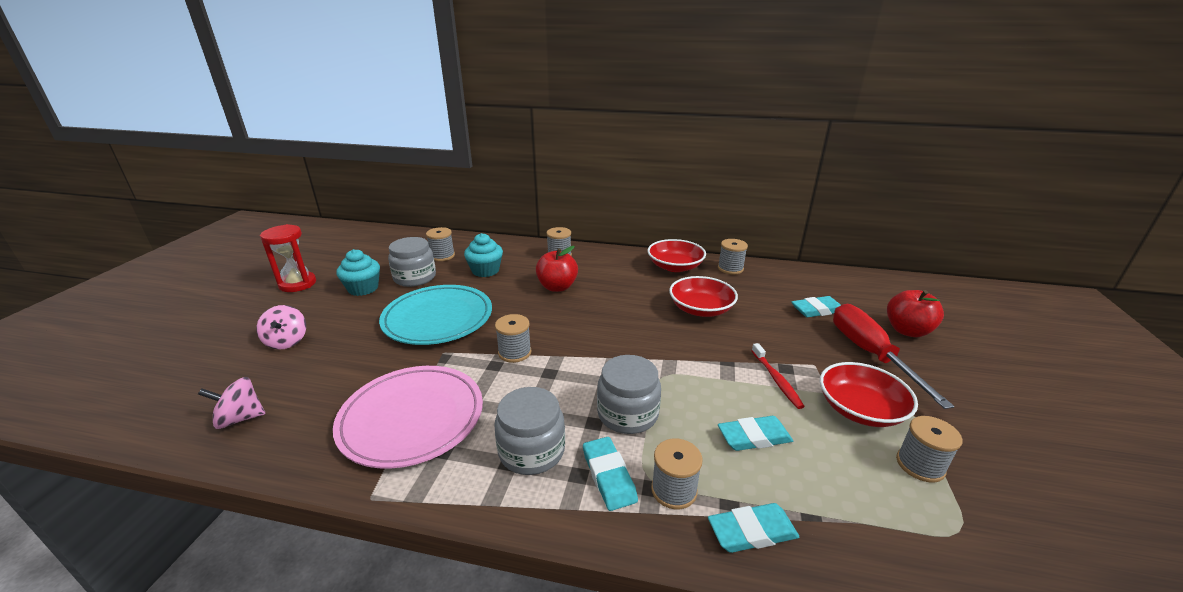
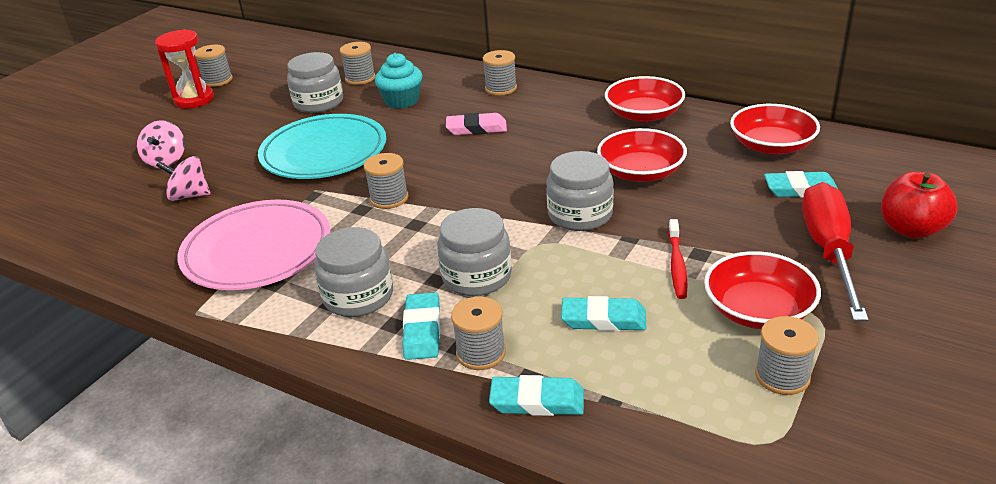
camera: 20 degrees right, 5 degrees up
pink spinning top [198,377,265,429] -> pink spinning top moved to [156,156,211,201]
turquoise cupcake [336,249,380,296] -> none
red apple [536,246,578,292] -> pink eraser [446,113,507,135]
grey spool [718,239,748,274] -> grey spool moved to [194,45,233,87]
none -> grey jar [546,151,614,231]
none -> red bowl [730,104,820,155]

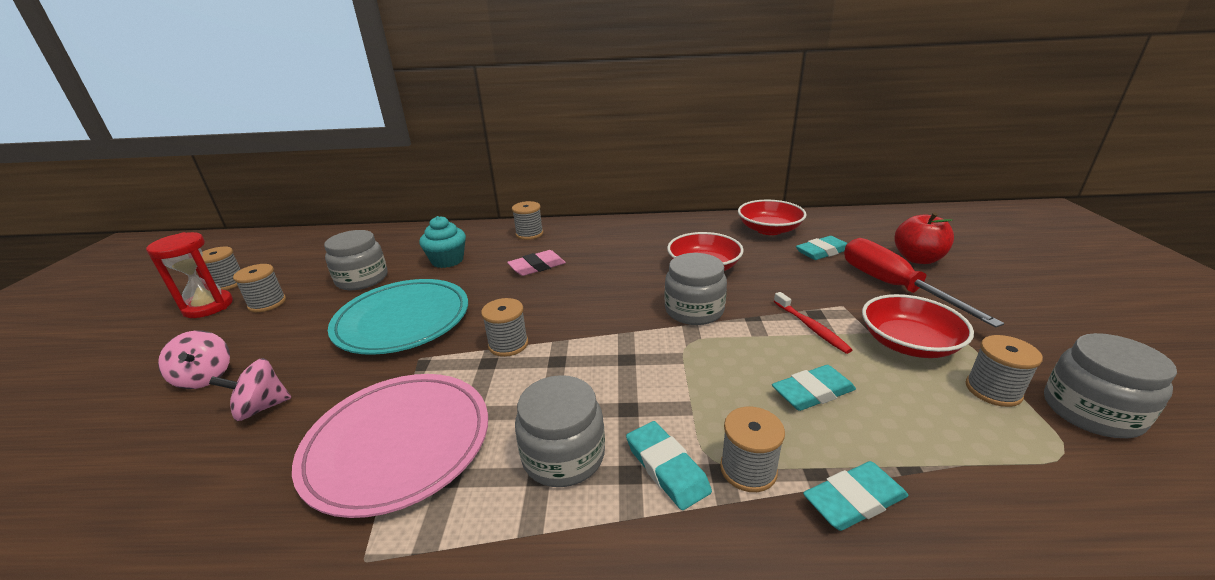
camera: 30 degrees left, 5 degrees down
grey spool [340,42,376,85] -> grey spool moved to [233,264,286,312]
grey jar [437,208,512,296] -> grey jar moved to [1044,333,1177,438]
red bowl [605,76,685,123] -> none

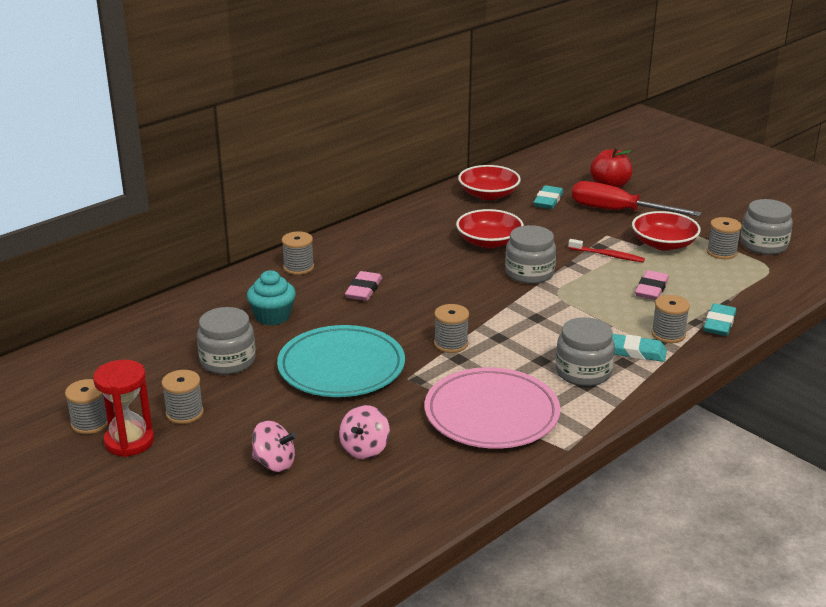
camera: 45 degrees left, 0 degrees up
turquoise eraser [772,365,856,411] -> pink eraser [635,270,669,300]

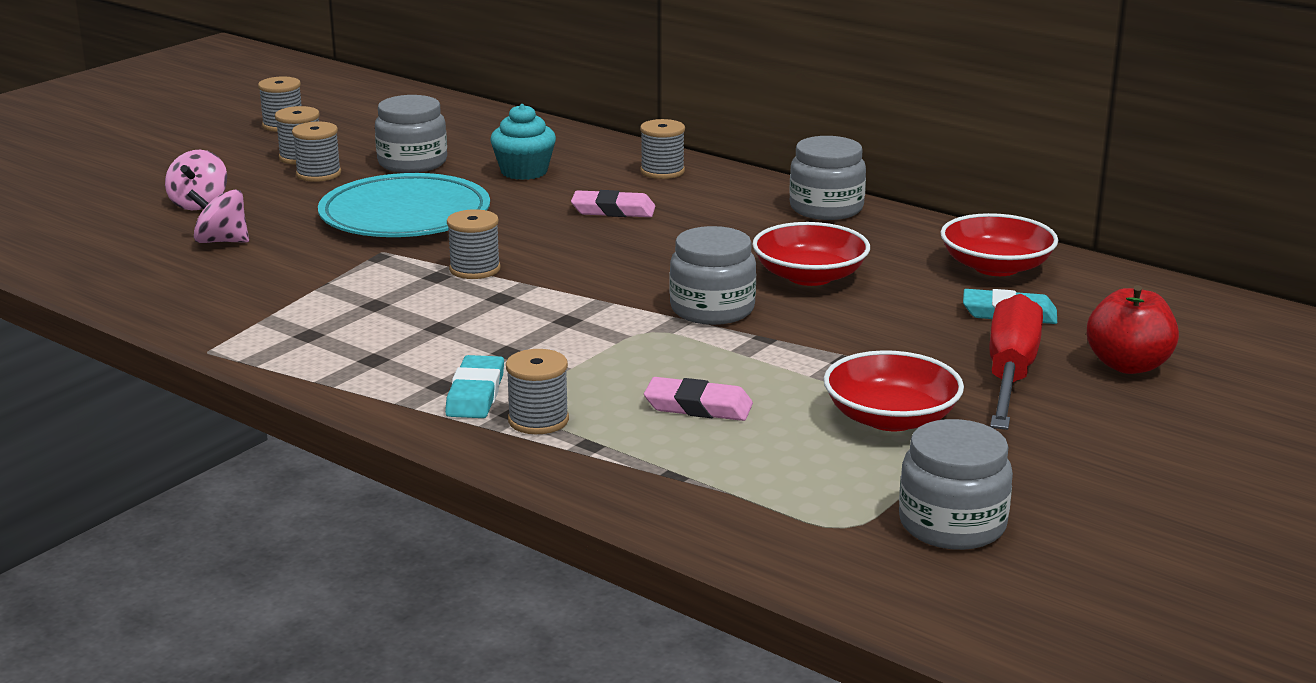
camera: 80 degrees right, 5 degrees down
red hourglass [93,360,154,457] -> none
pink plate [425,367,560,449] -> none
grey jar [555,317,615,386] -> grey jar moved to [789,136,866,220]
red toothbrush [568,239,645,262] -> none
turquoise eraser [704,303,736,336] -> none
grey spool [707,217,742,259] -> grey spool moved to [292,122,341,182]

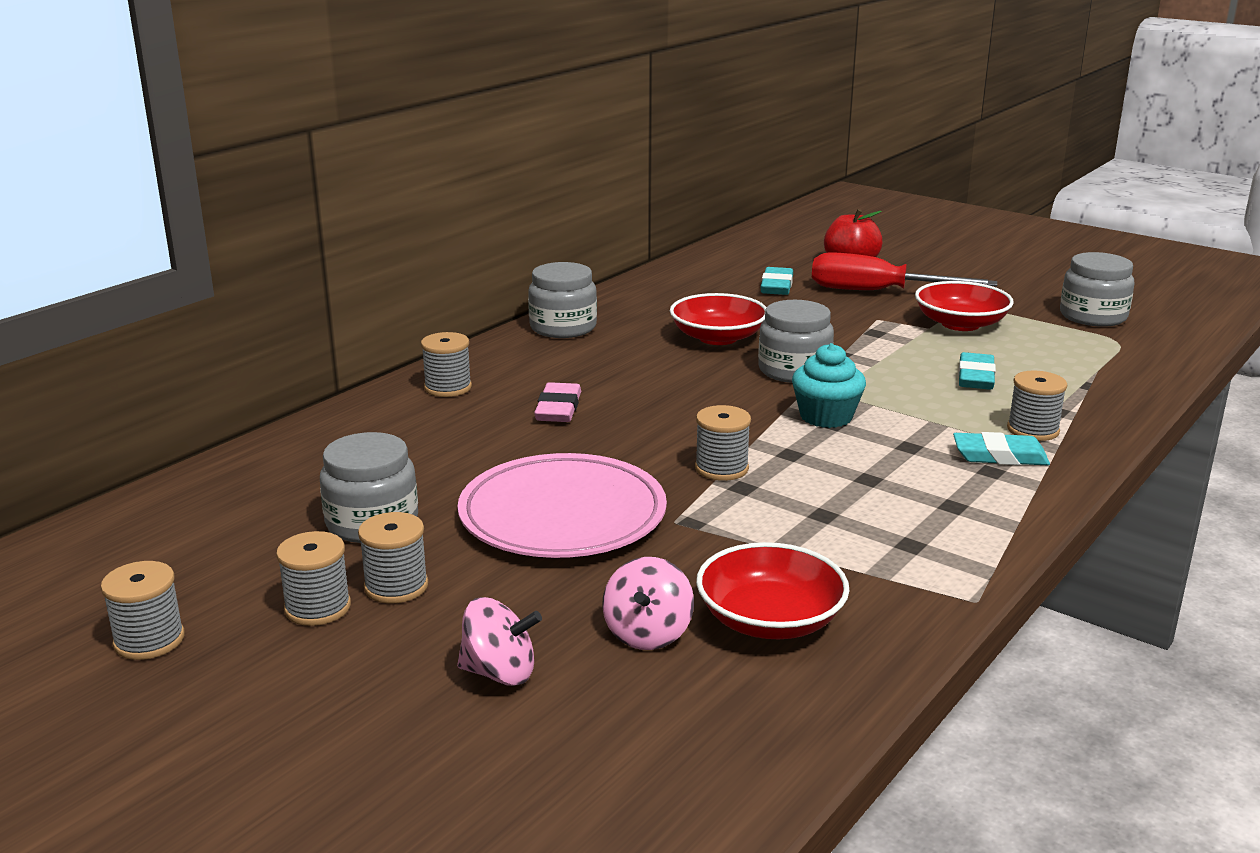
camera: 90 degrees left, 0 degrees up
turquoise plate [318,173,490,237] -> pink plate [457,453,667,558]
turquoise cupcake [490,104,556,180] -> turquoise cupcake moved to [792,343,866,428]
pink eraser [644,377,753,421] -> turquoise eraser [958,352,996,390]
red bowl [940,213,1058,276] -> red bowl moved to [696,542,850,639]

